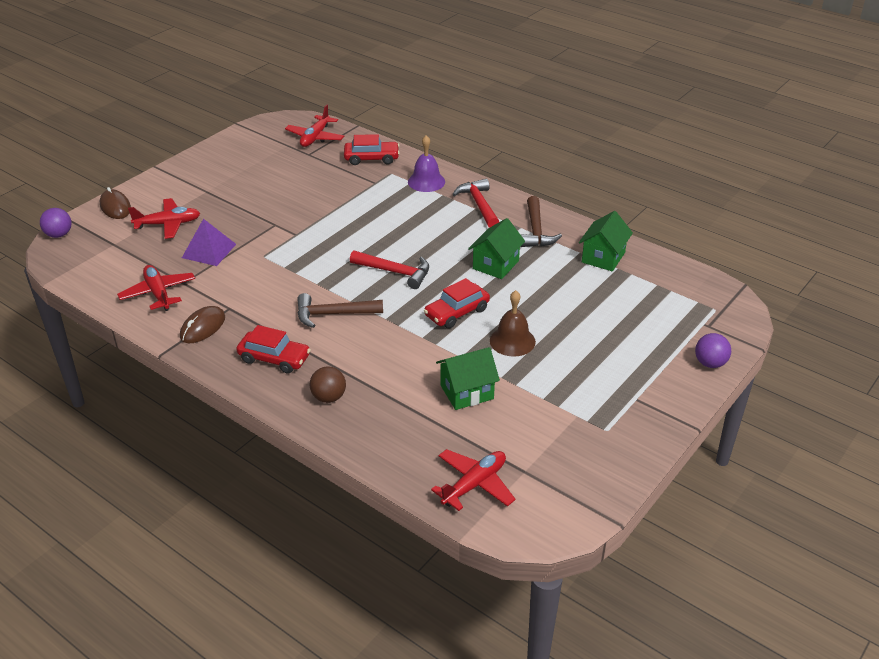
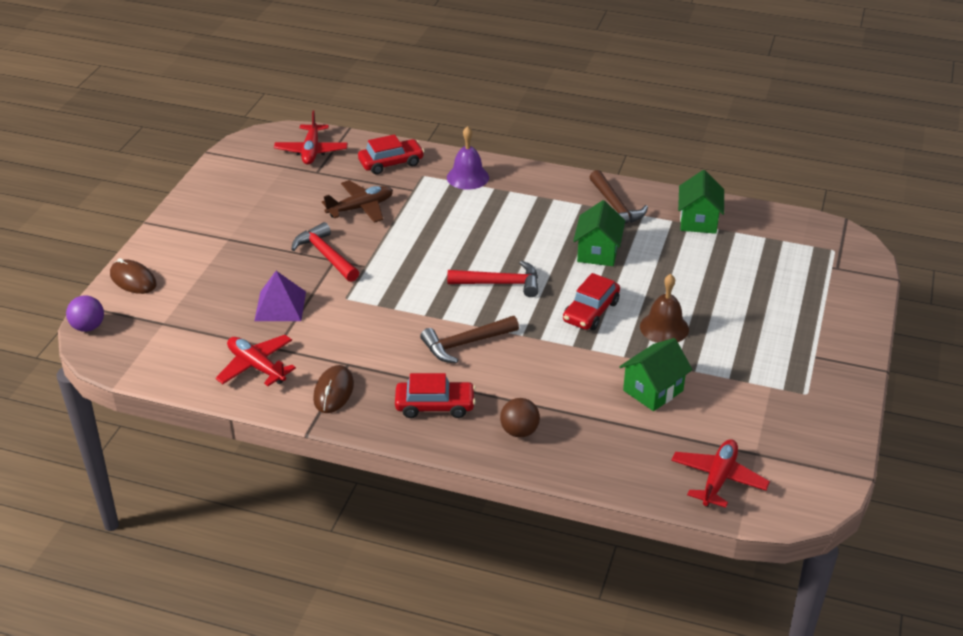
camera: 20 degrees left, 0 degrees up
red plane [128,198,200,239] -> none
red hammer [452,179,499,228] -> red hammer moved to [291,222,359,282]
purple ball [695,333,731,368] -> none
none -> brown plane [322,180,393,223]

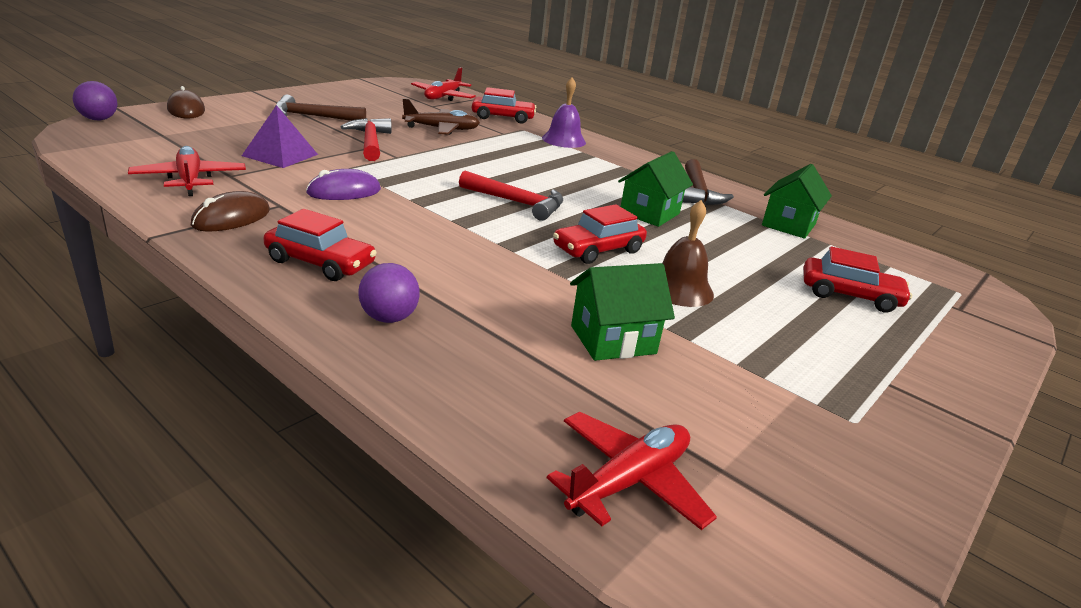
camera: 20 degrees right, 10 degrees down
brown hammer [420,316,519,363] -> brown hammer moved to [276,95,366,121]
brown ball [500,398,540,438] -> purple ball [358,263,420,323]
none -> purple mouse [306,169,381,200]
none -> red car [804,246,912,313]

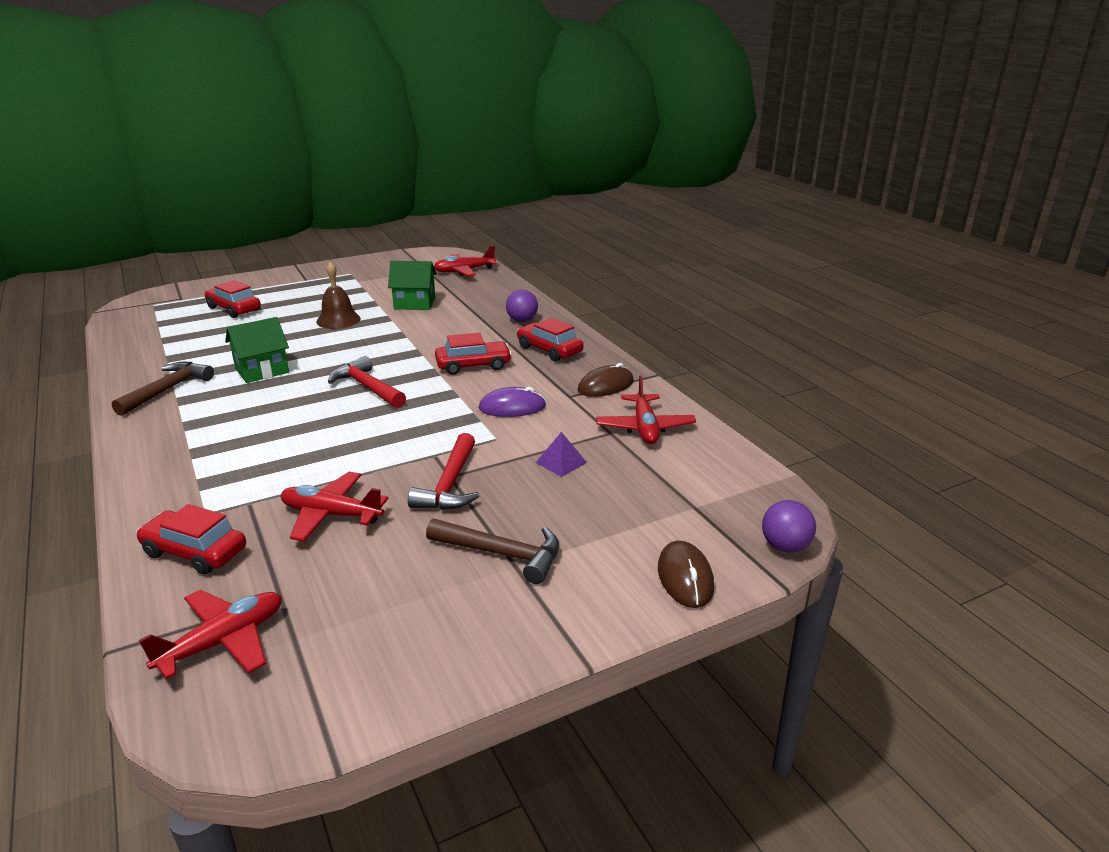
camera: 155 degrees left, 0 degrees up
purple pyramid [242,105,318,168] -> purple pyramid [535,432,587,477], size x0.63
brown plane [402,98,480,135] -> red plane [281,472,388,541]
purple bell [542,77,586,148] -> none
red car [553,204,647,264] -> red car moved to [435,333,512,375]
green house [762,164,832,239] -> none

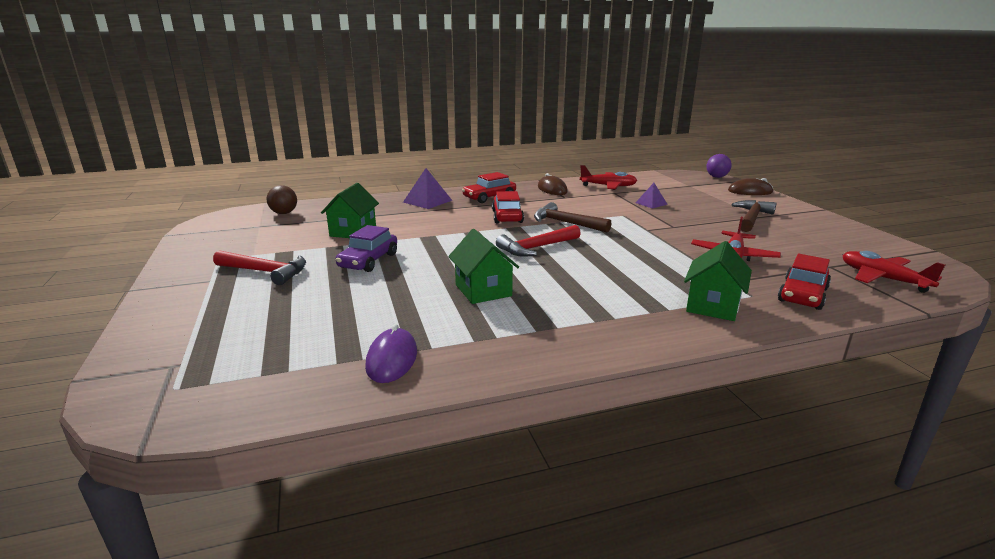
camera: 80 degrees left, 5 degrees down
brown hammer [112,362,214,416] -> brown hammer moved to [534,202,611,232]
red car [205,280,261,318] -> none
brown bell [316,262,361,329] -> purple car [336,225,397,272]
red hammer [408,433,479,510] -> red hammer moved to [213,250,306,285]
red plane [434,245,497,276] -> brown ball [267,185,297,214]
purple mouse [479,387,546,417] -> purple mouse moved to [365,324,417,383]
purple ball [506,289,538,322] -> purple pyramid [403,168,452,209]
none -> green house [684,241,752,321]

